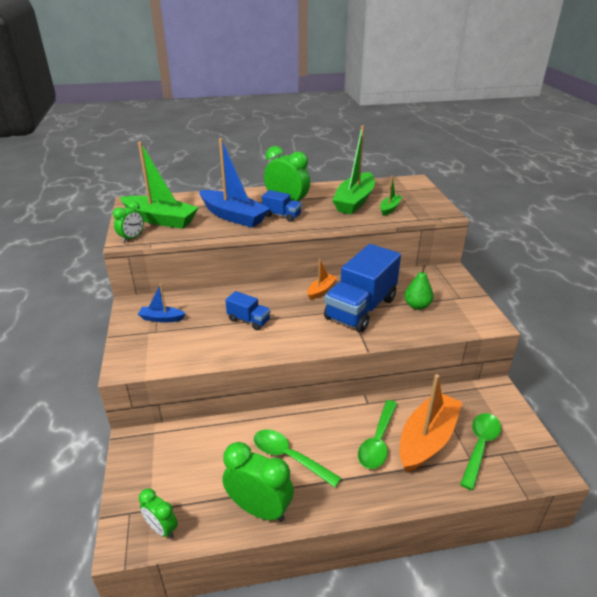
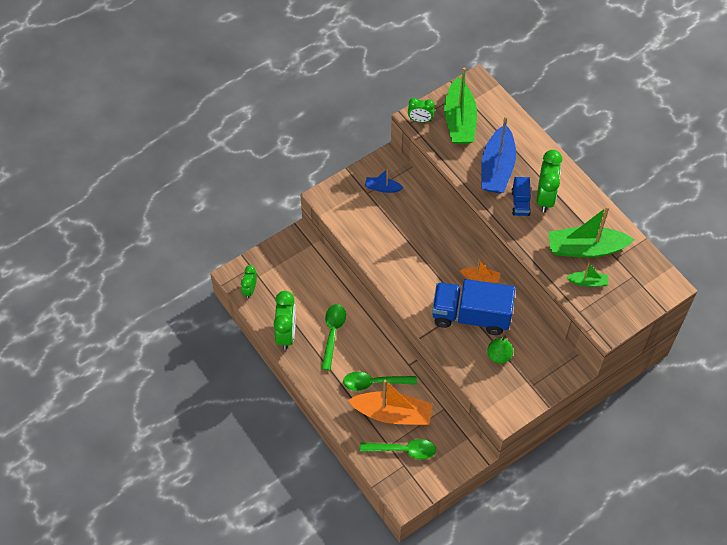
camera: 65 degrees right, 25 degrees up
blue boat [138,284,186,323] -> blue boat turned 60 degrees counterclockwise [365,169,404,193]
blue truck [225,291,271,330] -> none

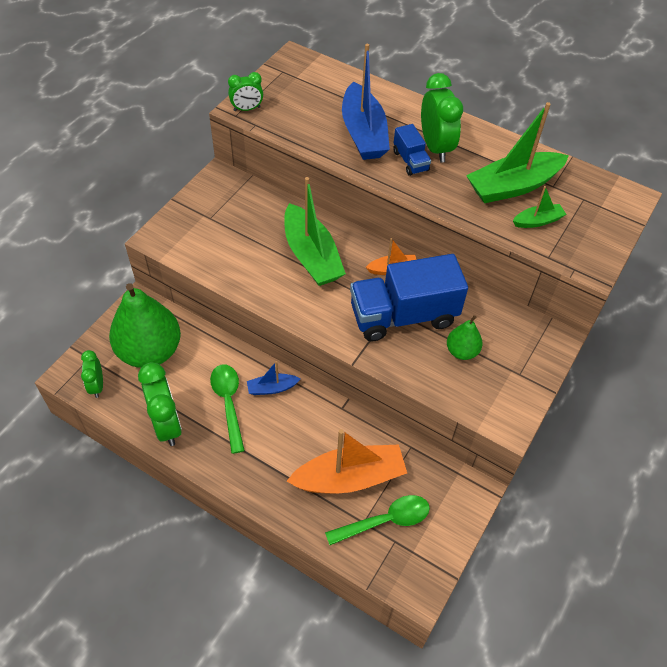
camera: 25 degrees left, 5 degrees down
green spoon [343,372,417,391] -> none
blue boat [365,169,404,193] -> blue boat moved to [247,361,301,395]
green boat [444,67,477,144] -> green boat moved to [284,177,346,286]
none -> green pear [109,283,181,368]

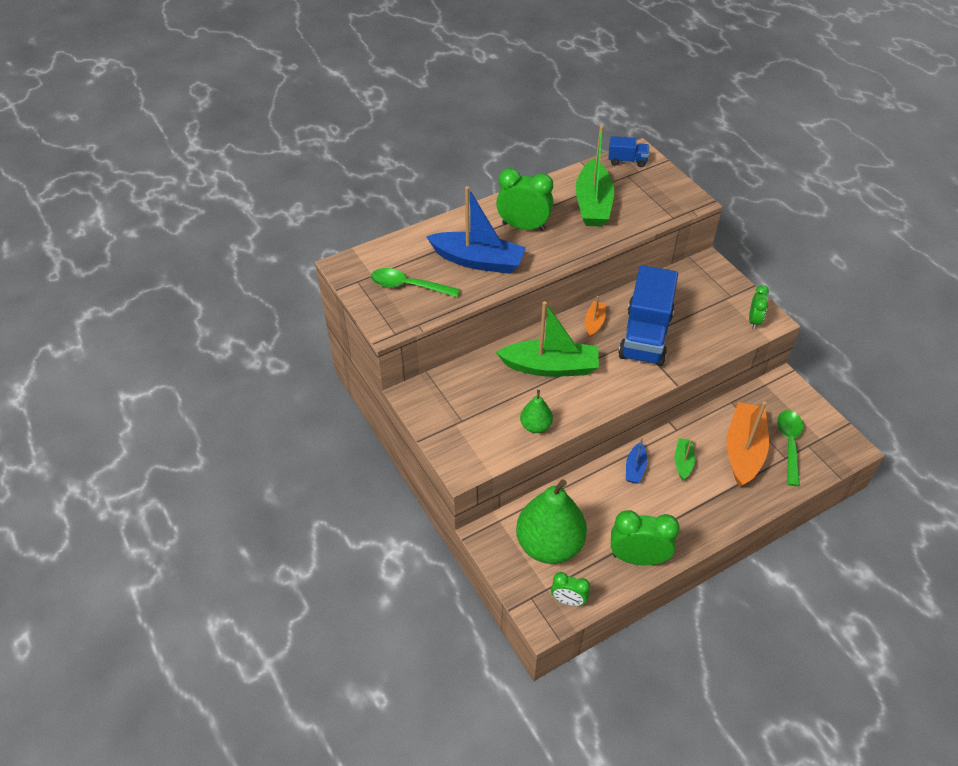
camera: 60 degrees left, 5 degrees down
green spoon [210,364,245,454] -> green spoon moved to [371,268,460,297]
green clock [228,72,263,111] -> green clock moved to [749,285,769,329]
blue truck [393,124,431,176] -> blue truck moved to [608,136,649,167]
green pear [447,315,482,360] -> green pear moved to [520,390,553,433]
green boat [513,186,566,228] -> green boat moved to [674,438,695,481]

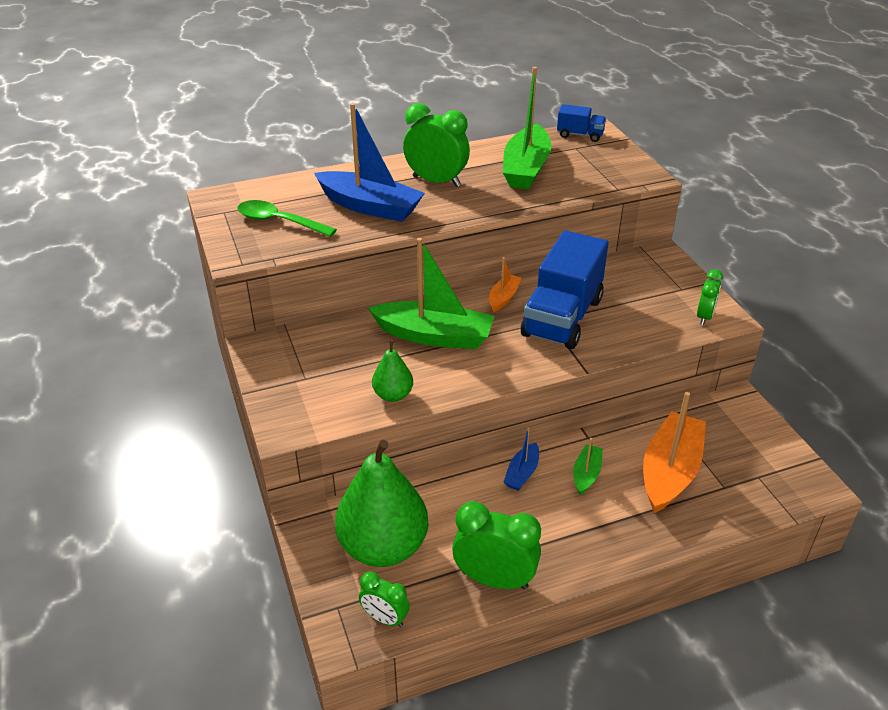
camera: 10 degrees right, 10 degrees down
green spoon [777,410,803,486] -> none

